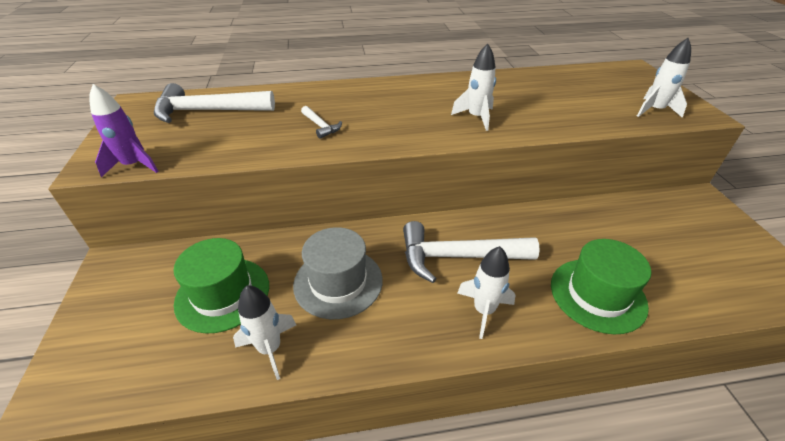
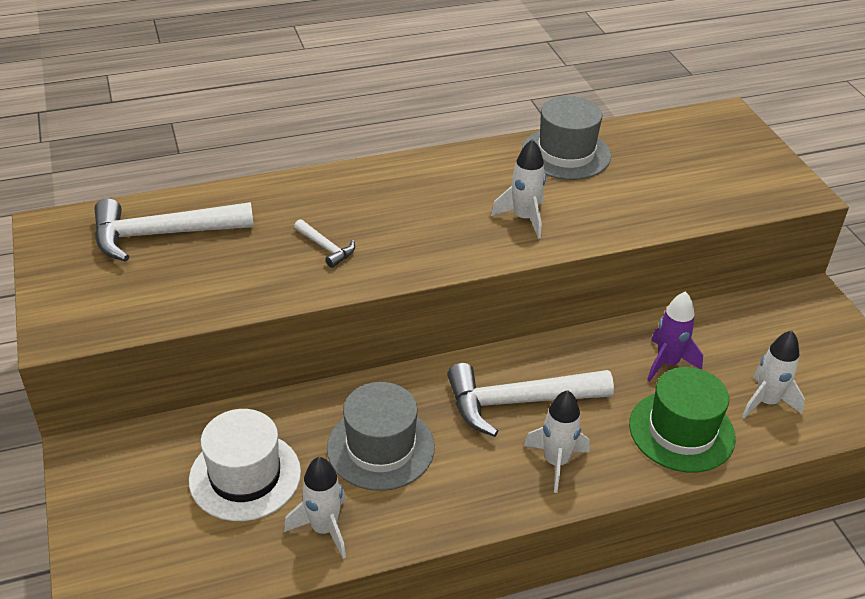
camera: 10 degrees left, 0 degrees up
purple rocket [89,84,159,177] -> purple rocket moved to [647,291,703,382]
green hat [174,238,269,333] -> white hat [189,409,301,521]
white rocket [637,38,691,118] -> white rocket moved to [742,331,805,418]
none -> grey hat [522,96,611,180]

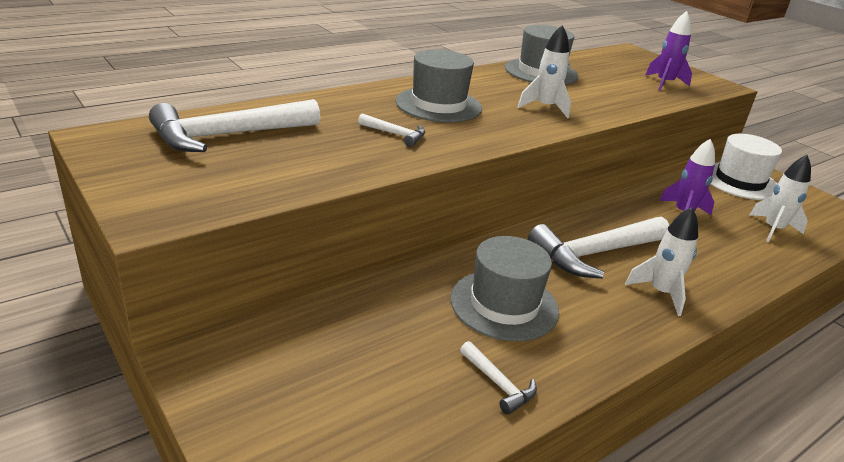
camera: 20 degrees left, 10 degrees down
white hat [189,409,301,521] -> white hat moved to [711,134,782,200]
white rocket [284,457,346,559] -> white hammer [460,341,537,415]
green hat [629,367,736,472] -> none
none -> grey hat [396,49,482,122]
none -> purple rocket [645,11,692,91]

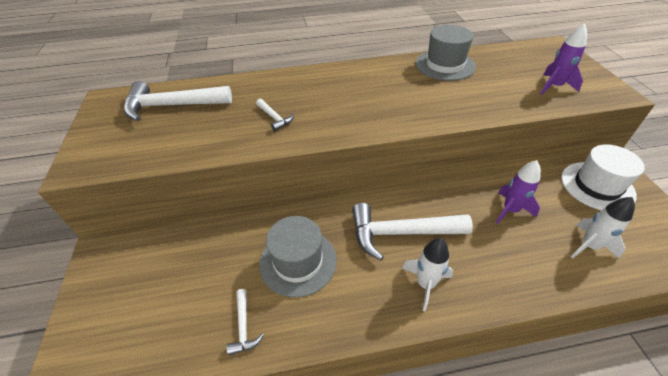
camera: 30 degrees right, 15 degrees up
grey hat [396,49,482,122] -> none
white rocket [518,25,571,118] -> none

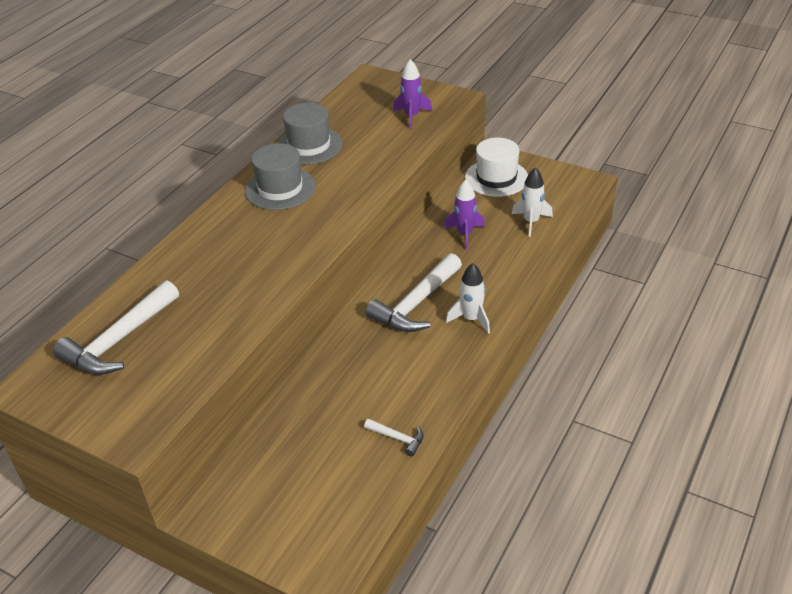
camera: 50 degrees left, 5 degrees down
white hammer [256,99,294,131] -> none
grey hat [259,216,337,298] -> grey hat moved to [245,144,316,210]

